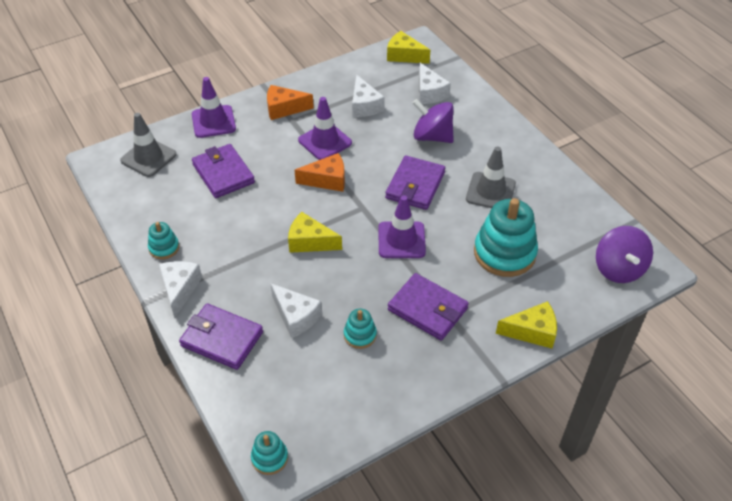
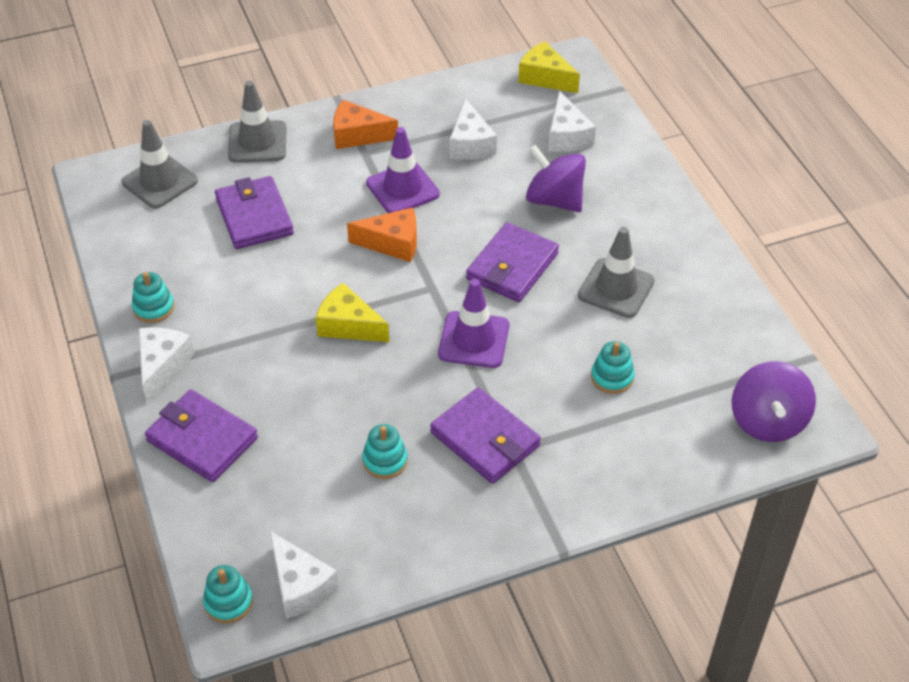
camera: 10 degrees right, 0 degrees up
purple traffic cone [192,77,236,138] -> grey traffic cone [228,81,286,163]
white cheese [270,283,322,338] -> white cheese moved to [270,531,339,619]
turquoise stacking toy [474,198,538,277] -> turquoise stacking toy [591,341,635,394], size x0.49
yellow cheese [496,301,557,348] -> none

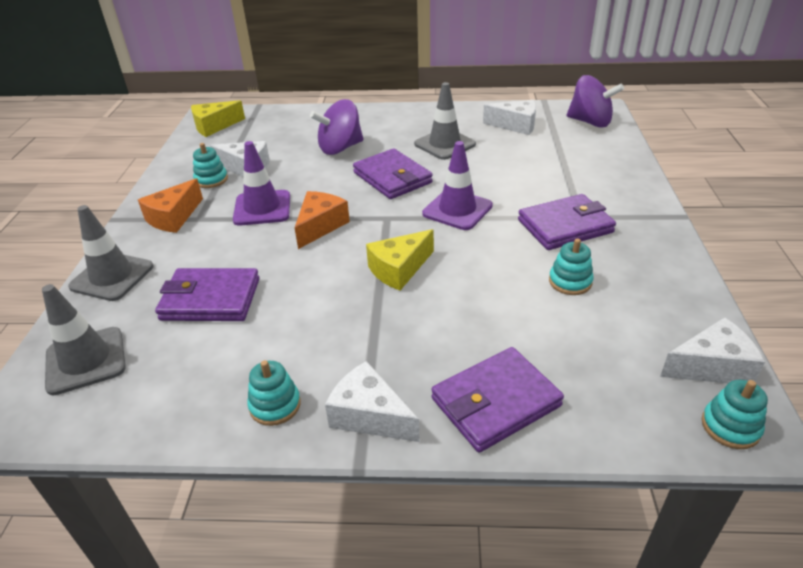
camera: 65 degrees left, 10 degrees down
white cheese [548,91,596,152] -> white cheese moved to [483,100,536,135]
turquoise stacking toy [591,341,635,394] -> turquoise stacking toy moved to [193,143,228,188]

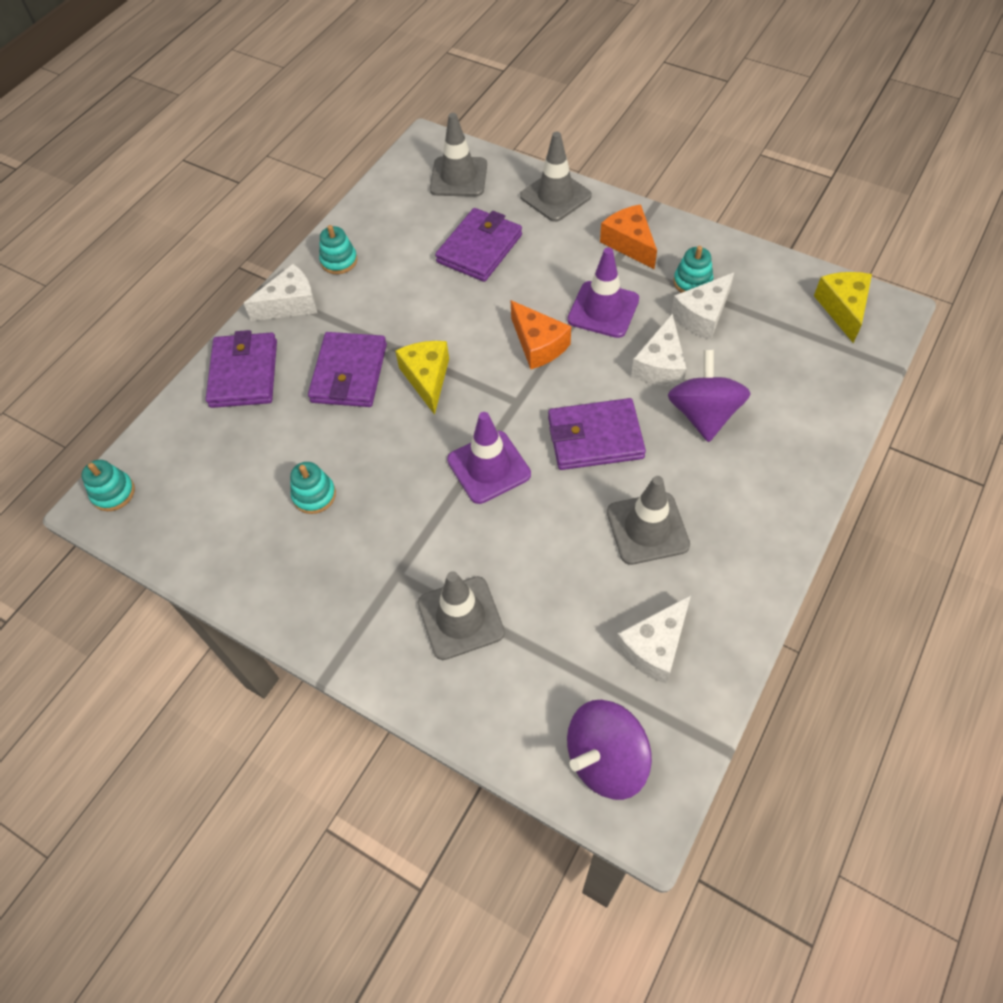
camera: 120 degrees right, 20 degrees up
purple wallet [518,194,616,250] -> purple wallet moved to [308,332,387,407]
white cheese [660,317,765,383] -> white cheese moved to [631,314,687,387]
none -> grey traffic cone [418,571,505,660]

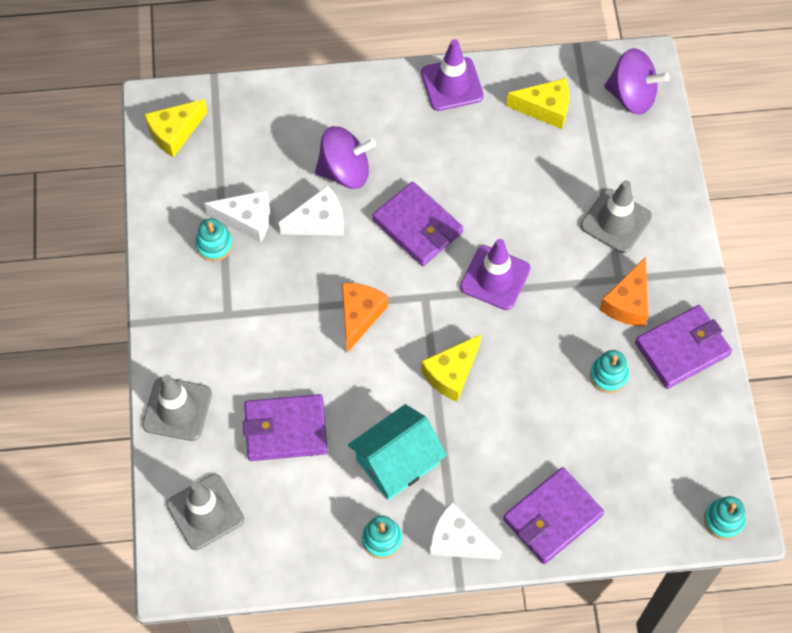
camera: 130 degrees left, 5 degrees up
purple wallet [308,332,387,407] -> purple wallet moved to [635,305,732,389]
purple traffic cone [567,248,639,338] -> purple traffic cone moved to [421,39,484,111]
orange cheese [600,204,657,269] -> orange cheese moved to [599,257,648,327]
grey traffic cone [607,476,690,565] -> none
white cheese [615,595,691,684] -> yellow cheese [506,78,569,129]
purple spinning top [668,350,751,442] -> purple spinning top turned 150 degrees counterclockwise [315,126,376,189]
none -> turquoise house [348,404,447,500]

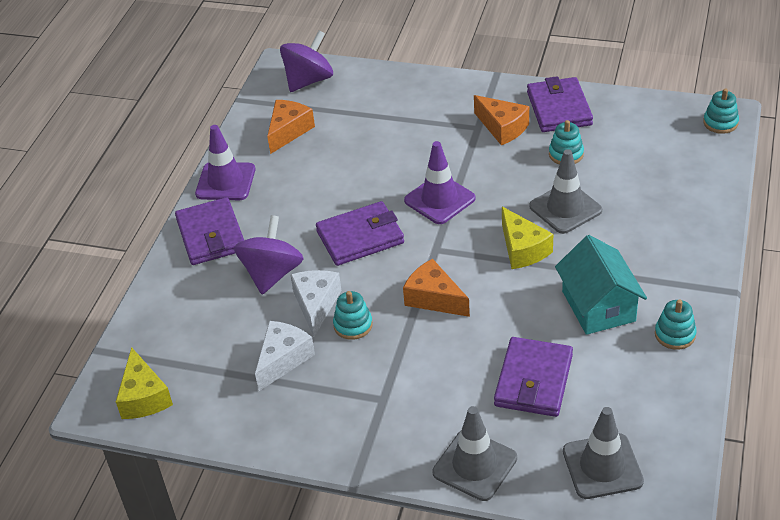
camera: 65 degrees left, 20 degrees down
turquoise stacking toy [195,218,233,261] -> turquoise stacking toy moved to [333,291,373,340]
white cheese [430,502,502,560] -> none
purple wallet [503,467,604,564] -> purple wallet moved to [175,197,244,265]
yellow cheese [506,78,569,129] -> orange cheese [267,100,315,154]
grey traffic cone [580,180,652,253] -> grey traffic cone moved to [529,149,602,234]

